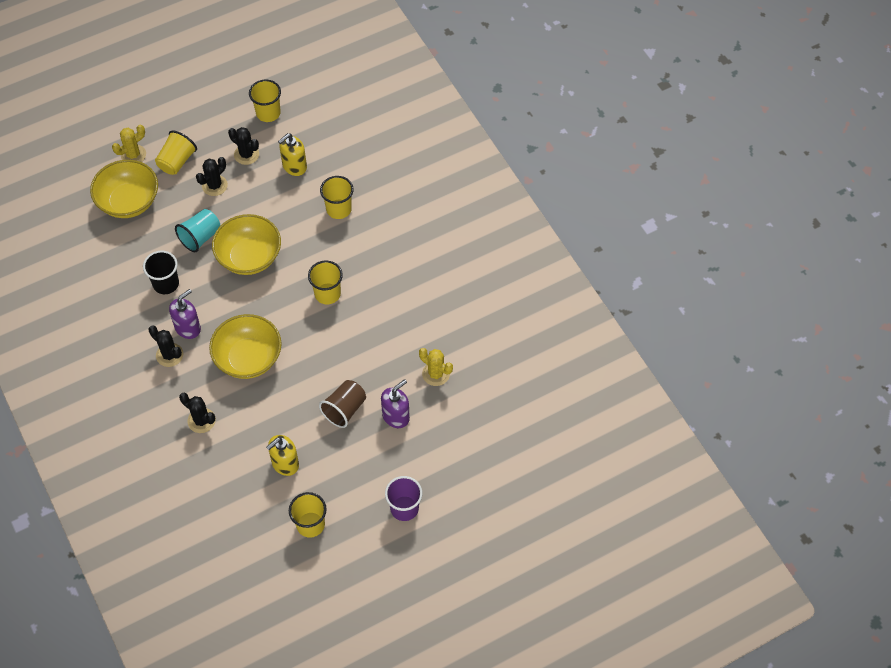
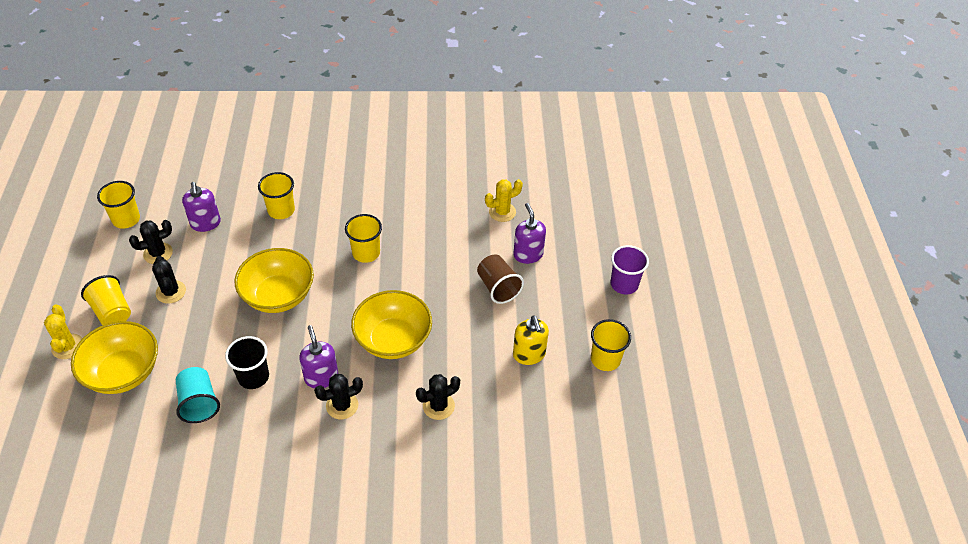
camera: 65 degrees left, 10 degrees down
turquoise cup [175,209,220,252] -> turquoise cup moved to [176,367,220,423]
yellow soap dispenser [278,133,307,176] -> purple soap dispenser [182,182,221,232]

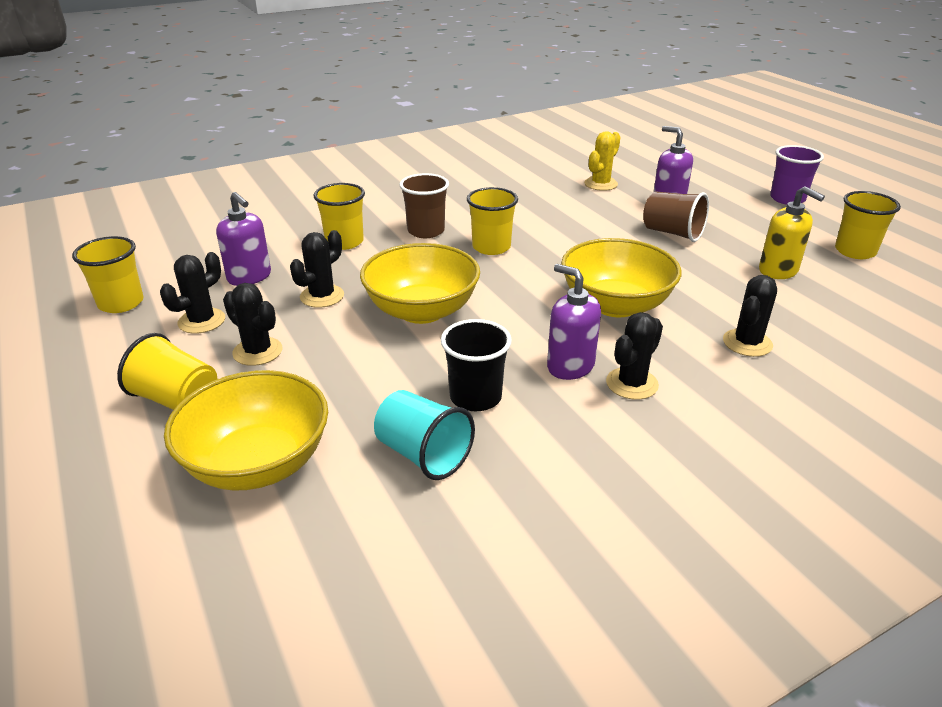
camera: 25 degrees left, 15 degrees down
yellow cactus [44,305,83,359] -> none
none -> black cactus [290,230,344,308]
none -> brown cup [399,173,449,238]

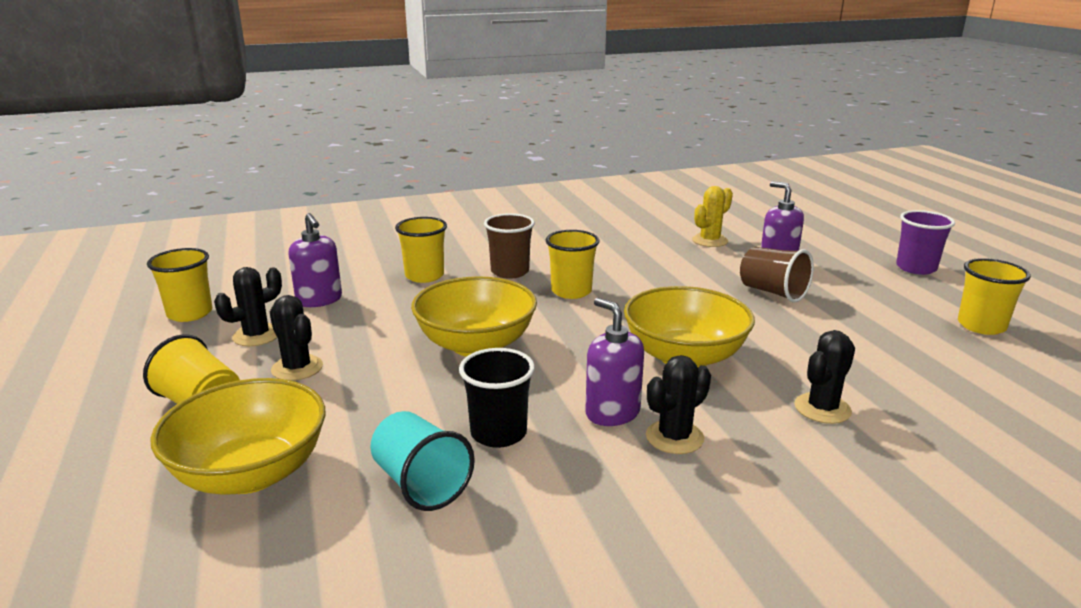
camera: 10 degrees right, 10 degrees down
black cactus [290,230,344,308] -> none
yellow soap dispenser [759,186,825,279] -> none

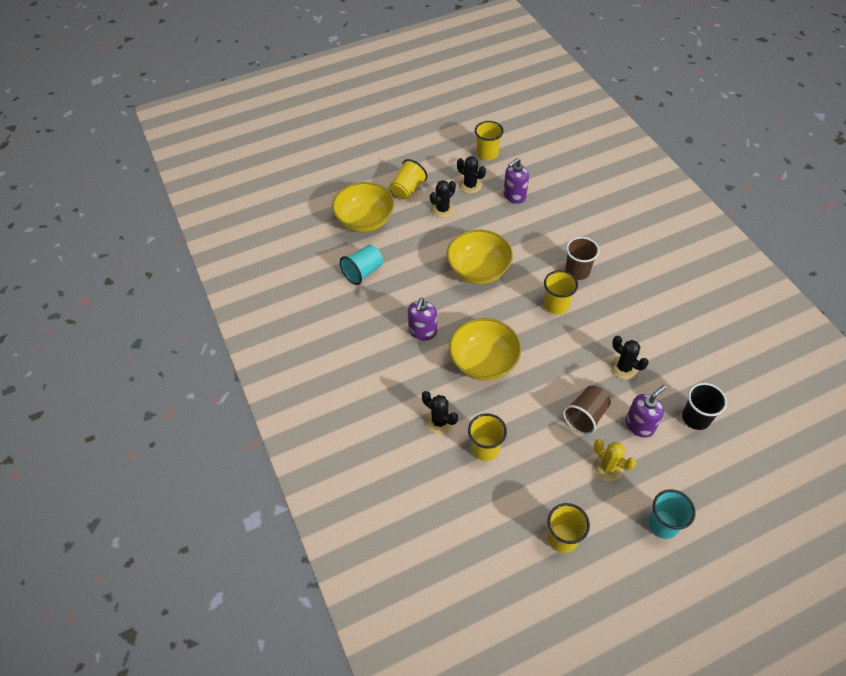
camera: 85 degrees right, 30 degrees up
yellow cup [395,217,447,283] -> yellow cup moved to [468,413,507,461]
black cup [459,348,535,448] -> black cup moved to [682,383,727,430]
purple soap dispenser [585,298,644,426] -> purple soap dispenser turned 150 degrees clockwise [408,297,437,340]
black cactus [646,355,711,454] -> black cactus moved to [610,336,649,379]
yellow cactus [692,186,733,247] -> yellow cactus moved to [594,439,636,481]
purple cup [896,210,955,275] -> turquoise cup [648,489,696,539]

